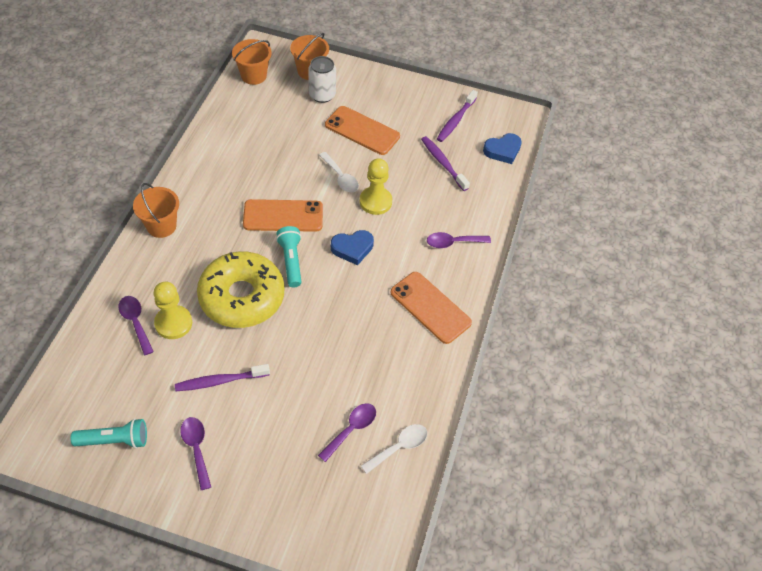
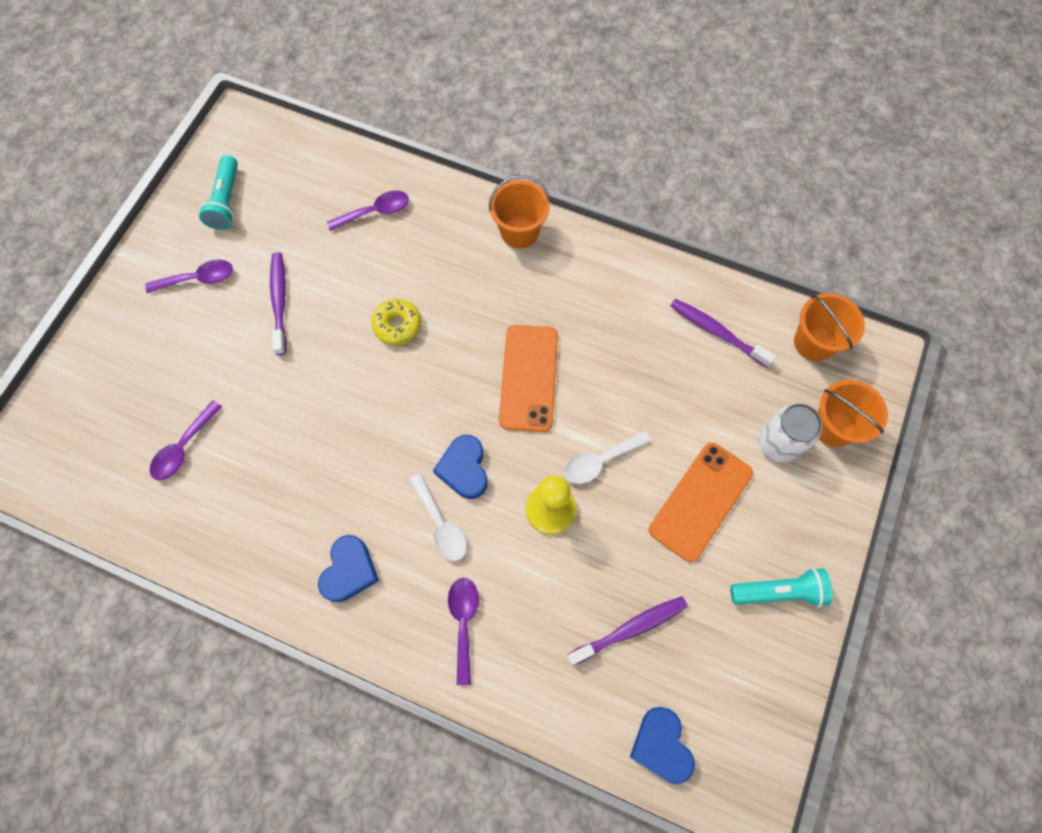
camera: 100 degrees right, 15 degrees up
yellow pawn [153,282,192,339] -> none
yellow donut [197,251,285,328] -> yellow donut [371,299,421,345], size x0.44
turquoise flashlight [276,226,302,287] -> turquoise flashlight moved to [730,568,832,607]
purple spoon [318,403,376,462] -> purple spoon turned 75 degrees clockwise [150,400,222,480]
white spoon [361,424,427,474] -> white spoon moved to [409,474,467,561]
orange phone [390,272,472,344] -> blue heart [318,535,379,602]
purple toothbrush [437,90,478,142] -> purple toothbrush moved to [670,299,776,368]

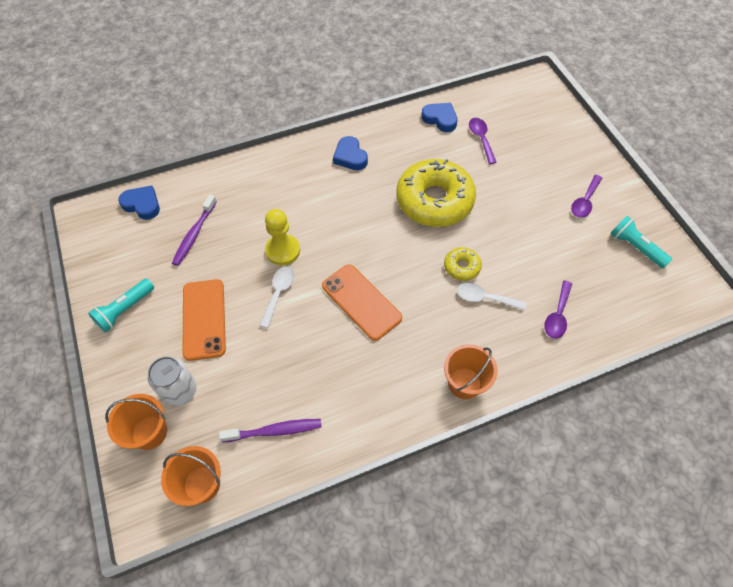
camera: 135 degrees right, 10 degrees down
purple toothbrush [270,252,287,355] -> none
white spoon [409,474,467,561] -> white spoon moved to [457,283,526,311]
blue heart [433,435,488,499] -> blue heart moved to [421,103,458,132]
purple spoon [448,578,479,685] -> none
none -> yellow donut [396,159,476,227]

